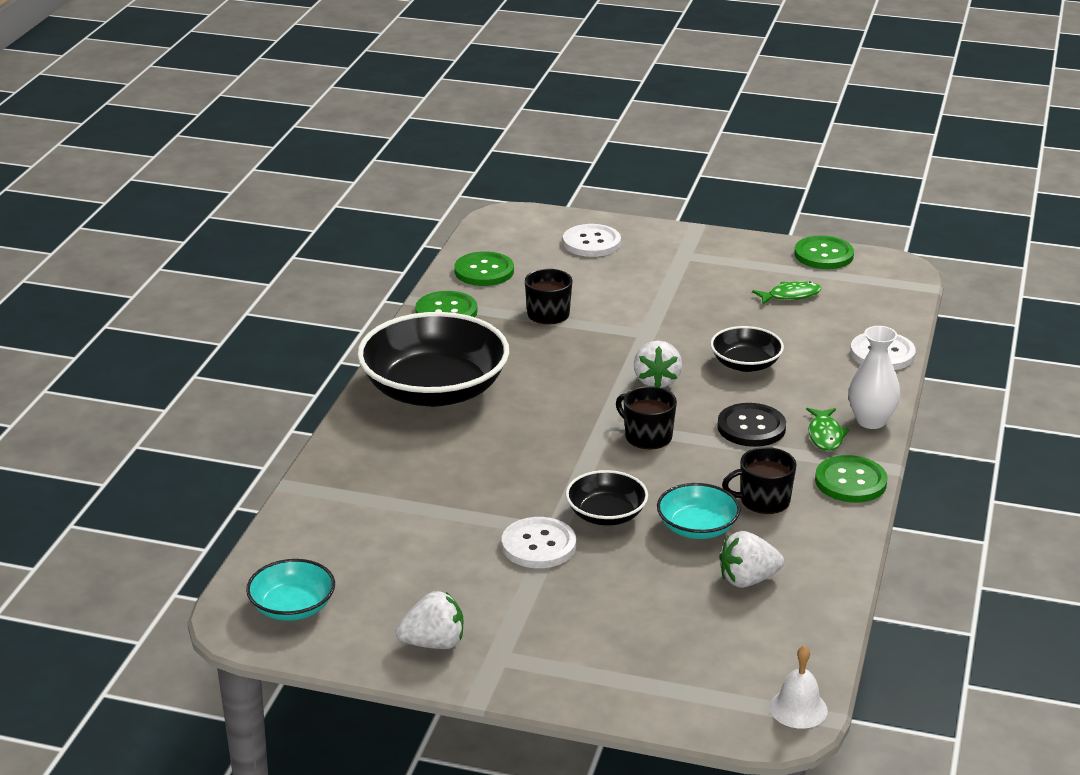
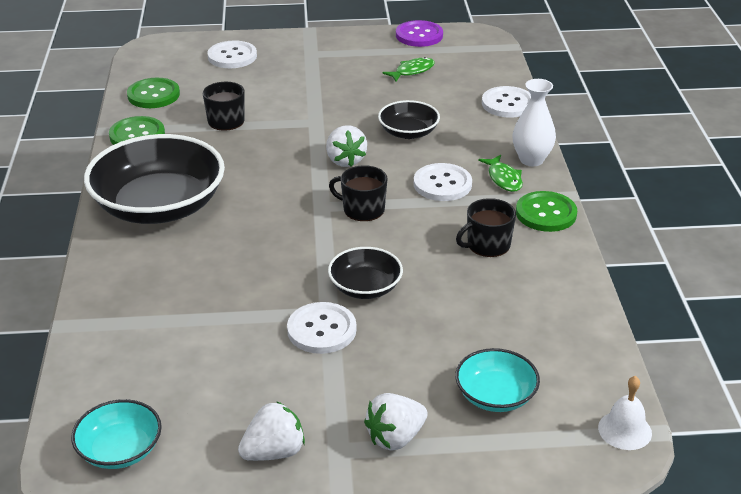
camera: 20 degrees left, 5 degrees up
turquoise bowl [657,483,741,539] -> turquoise bowl moved to [455,348,540,412]
black button [717,403,786,447] -> white button [414,163,472,201]
white strawberry [719,531,784,588] -> white strawberry moved to [364,393,428,451]
green button [794,236,854,269] -> purple button [396,20,443,47]

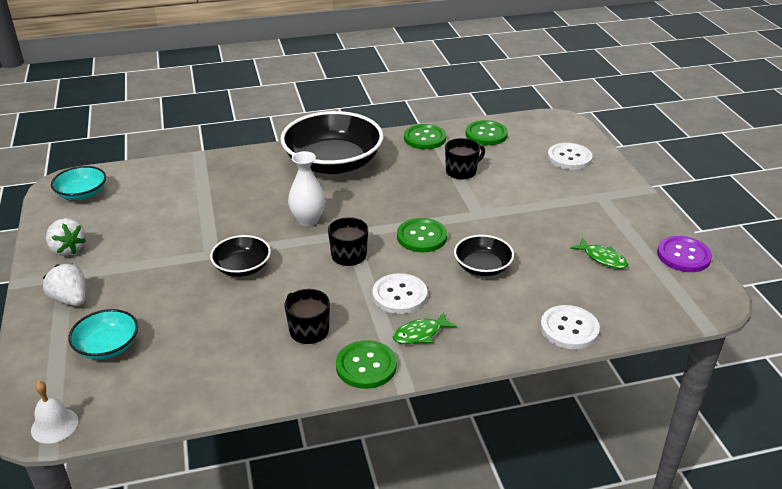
camera: 80 degrees right, 0 degrees up
white button [287,302,357,354] -> none
white strawberry [326,126,367,167] -> green button [397,218,447,252]
white vase [512,79,556,166] -> white vase moved to [288,151,326,226]

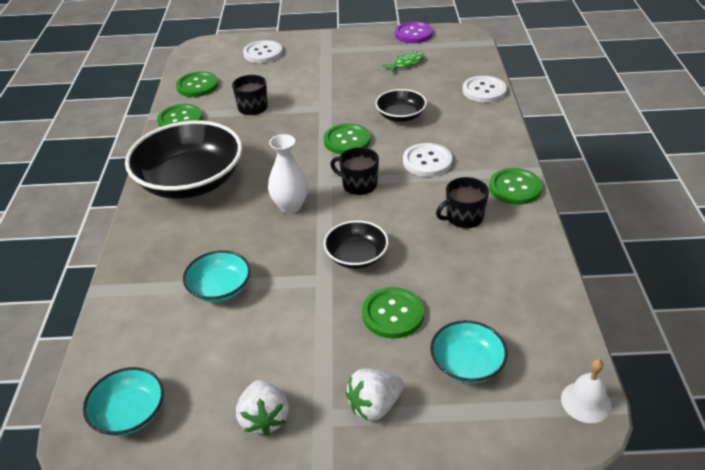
camera: 75 degrees left, 5 degrees up
white strawberry [46,218,86,256] -> white strawberry turned 105 degrees clockwise [236,380,289,436]
green fish [393,312,457,344] -> none
none -> turquoise bowl [183,250,250,302]
none -> green button [362,287,424,339]

